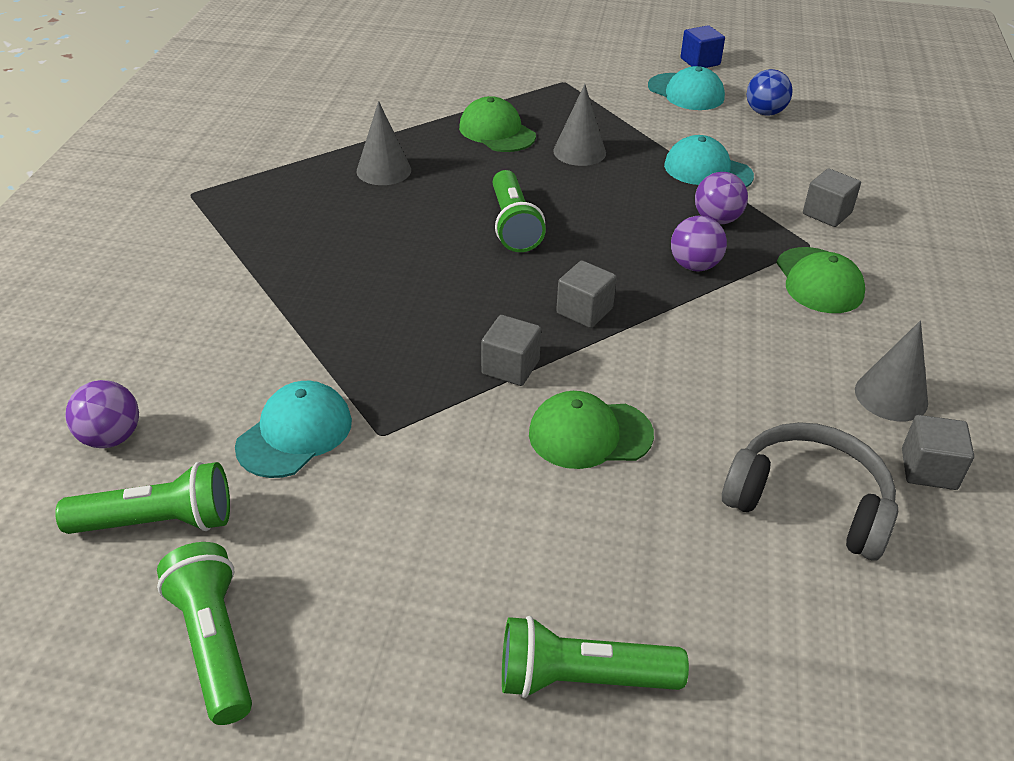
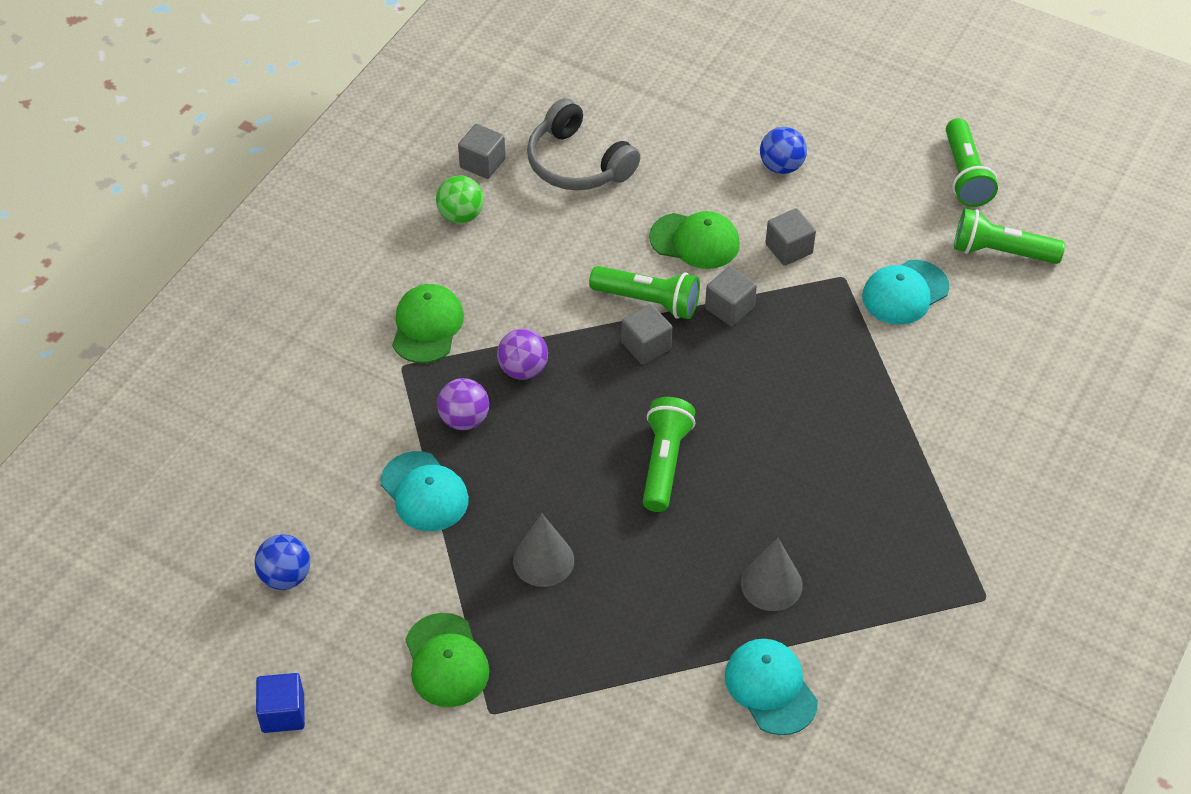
camera: 160 degrees left, 10 degrees up
purple ball [65,380,139,448] -> none
green cap [459,96,536,152] -> green cap moved to [405,613,489,707]
green flashlight [502,616,689,698] -> green flashlight moved to [589,266,700,319]
turquoise cap [648,66,725,110] -> turquoise cap moved to [725,639,818,735]
grey cube [803,169,861,227] -> grey cube moved to [765,208,816,266]
grey cone [855,321,928,421] -> green ball [436,175,484,224]
none -> blue ball [760,127,807,174]

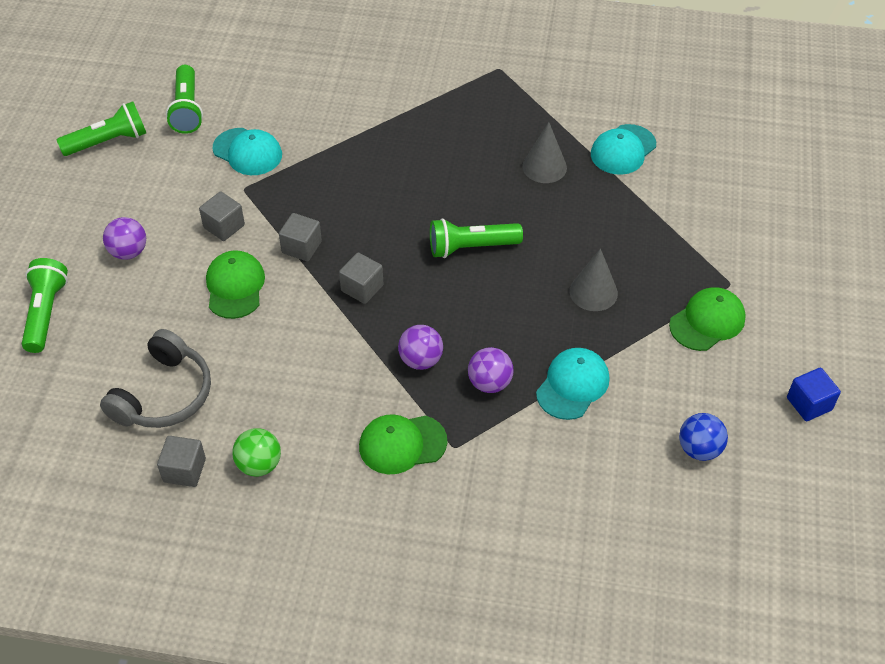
camera: 110 degrees left, 0 degrees up
green flashlight [589,266,700,319] -> green flashlight moved to [22,258,68,353]
blue ball [760,127,807,174] -> purple ball [103,217,146,260]

